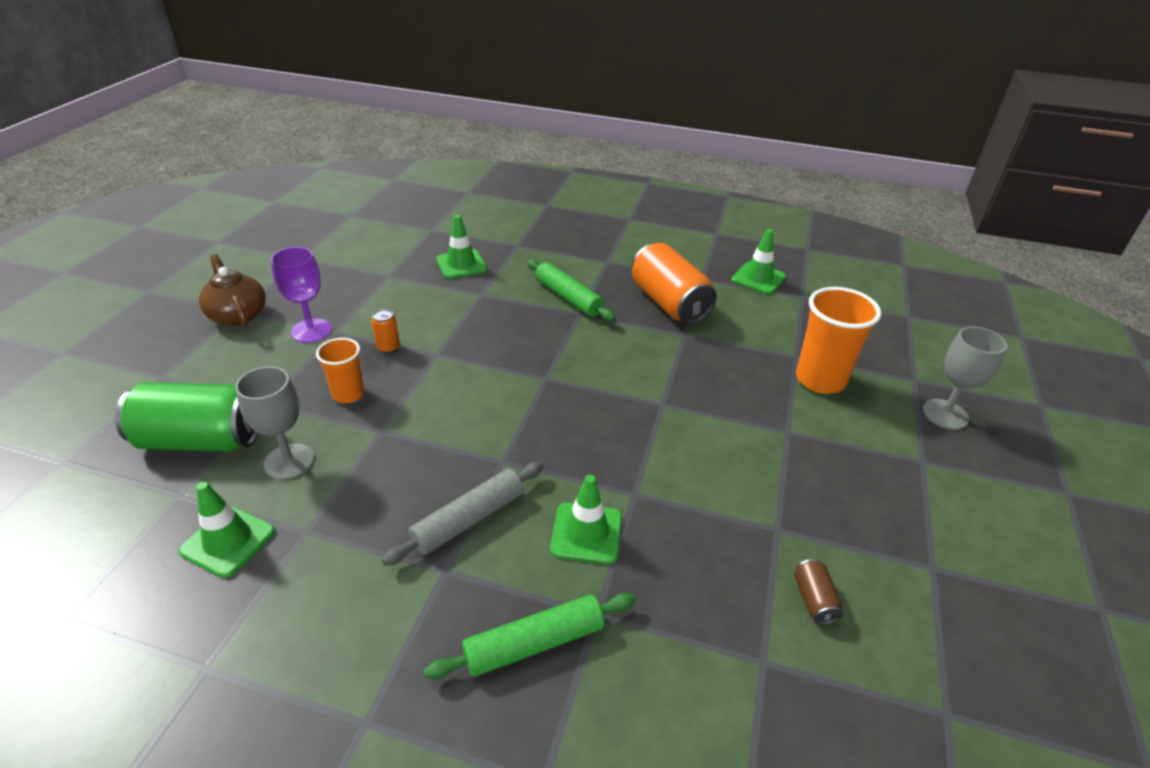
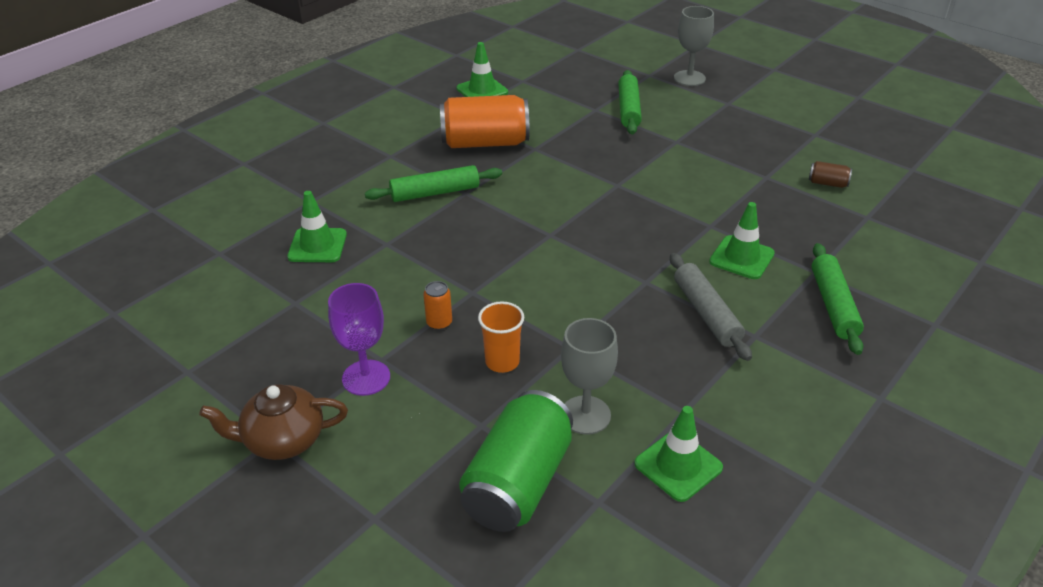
camera: 65 degrees left, 0 degrees up
orange cup [796,287,881,394] -> green rolling pin [618,70,642,134]

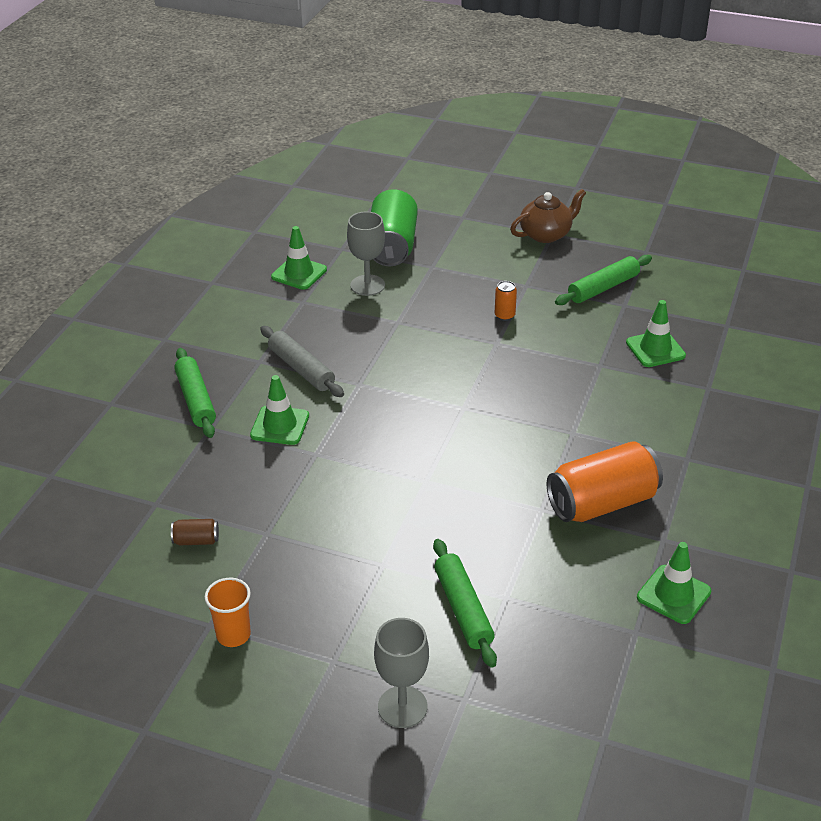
camera: 160 degrees right, 0 degrees up
purple goblet [328,283,390,396] -> none
green rolling pin [365,165,502,202] -> green rolling pin moved to [555,255,652,305]
orange cup [478,301,524,373] -> orange cup moved to [204,578,251,647]

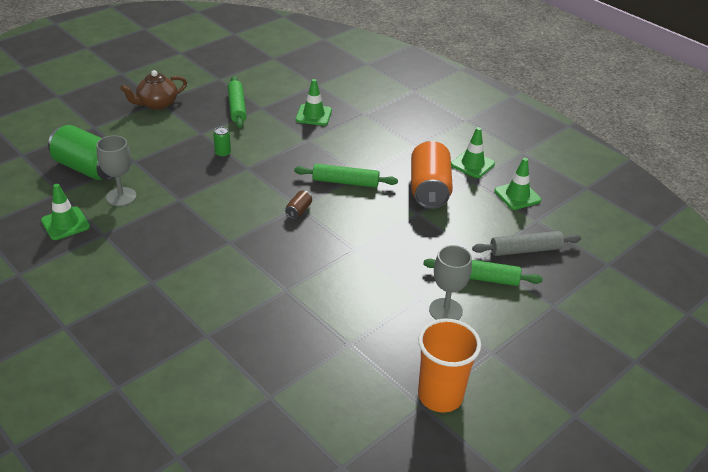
camera: 65 degrees left, 0 degrees up
brown can [171,519,219,546] -> brown can moved to [285,191,312,219]
green rolling pin [174,348,216,438] -> green rolling pin moved to [294,164,398,187]
orange cup [204,578,251,647] -> orange cup [418,319,481,412], size x1.68
green traffic cone [250,375,309,445] -> green traffic cone moved to [451,127,495,178]
grey rolling pin [260,326,344,397] -> grey rolling pin moved to [472,231,581,256]
grey goblet [374,618,429,728] -> grey goblet moved to [429,245,472,320]
orange can [495,281,517,321] -> green can [213,127,231,157]
brown teapot [510,189,586,243] -> brown teapot turned 120 degrees counterclockwise [120,70,187,110]

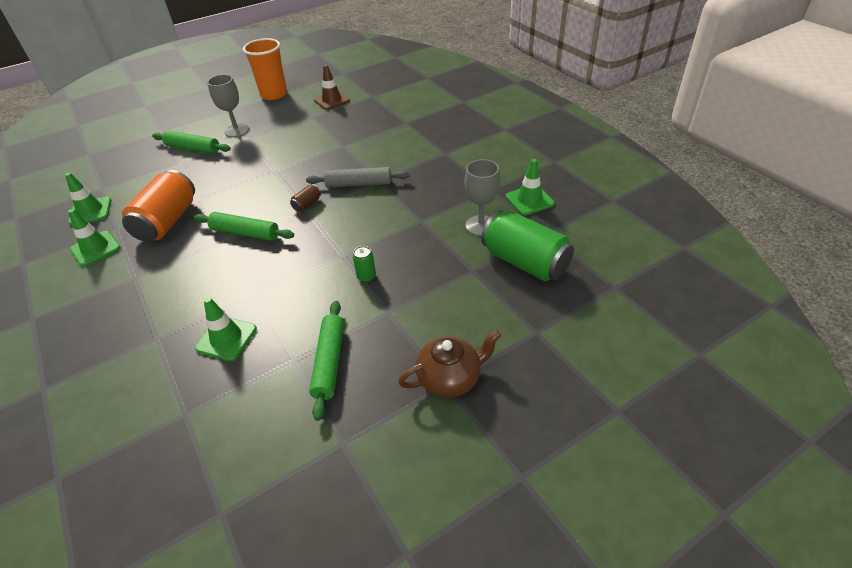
camera: 165 degrees left, 5 degrees up
grey rolling pin [472,231,581,256] -> grey rolling pin moved to [306,167,410,188]
none -> brown traffic cone [314,65,350,110]

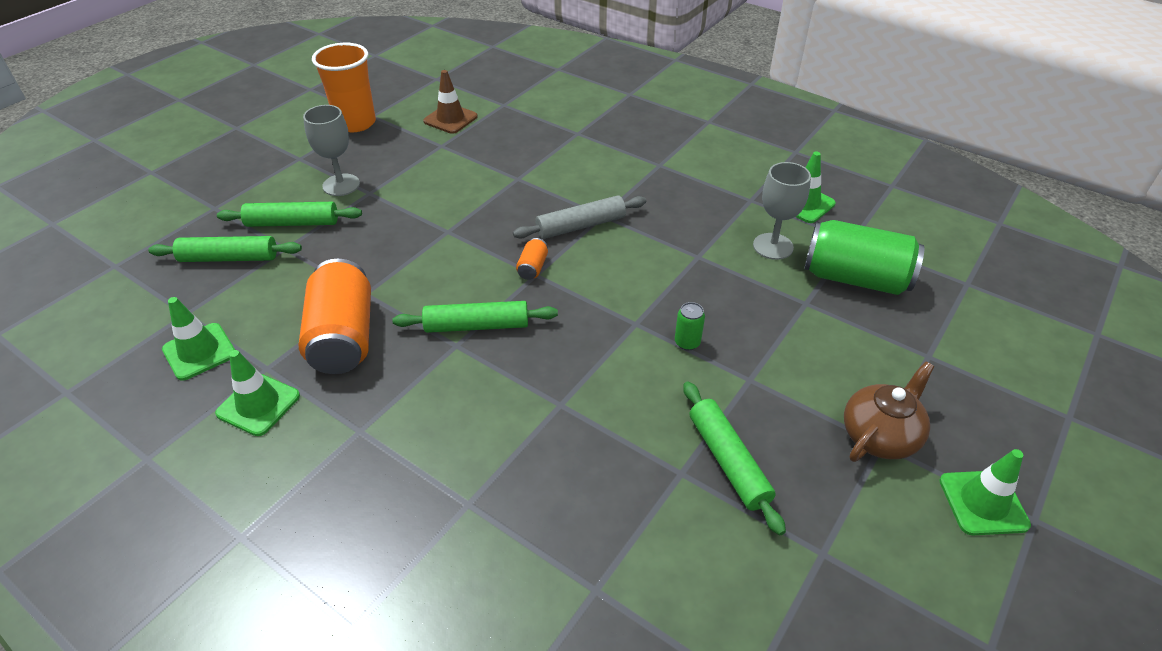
camera: 25 degrees left, 0 degrees up
green traffic cone [195,297,257,361] -> green traffic cone moved to [939,449,1031,535]
brown can [290,184,321,212] -> orange can [516,238,548,280]
none -> green rolling pin [148,236,302,262]

